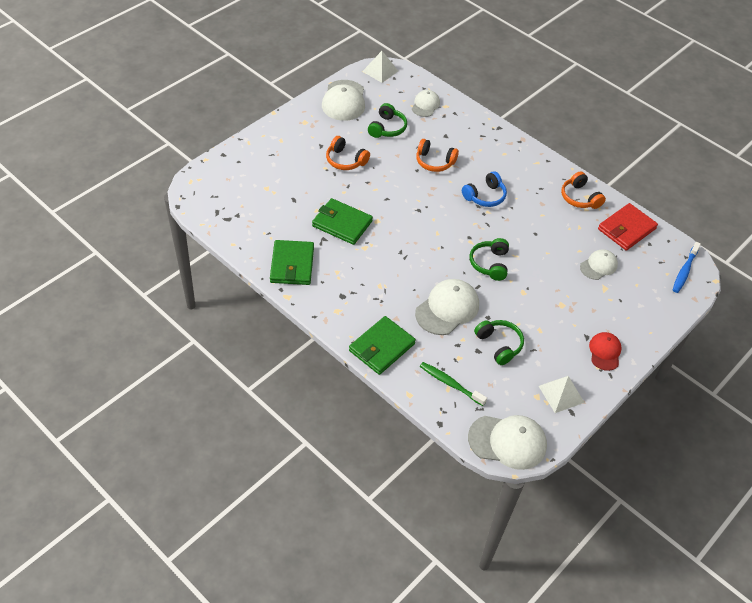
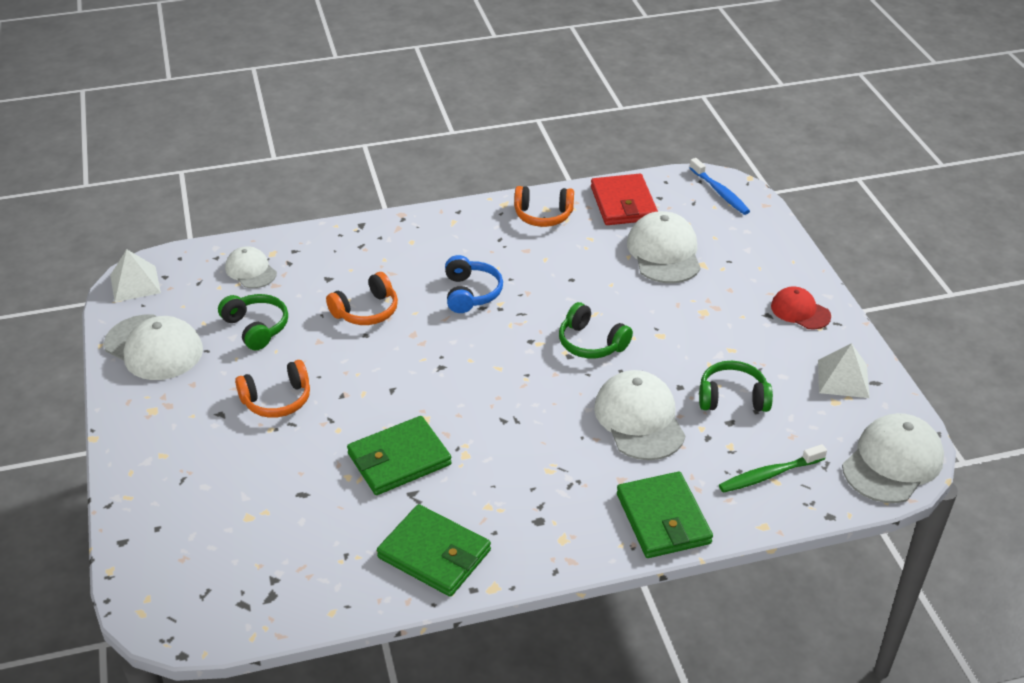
camera: 55 degrees left, 10 degrees down
white cap [580,249,618,280] -> white cap [627,211,701,283], size x1.66

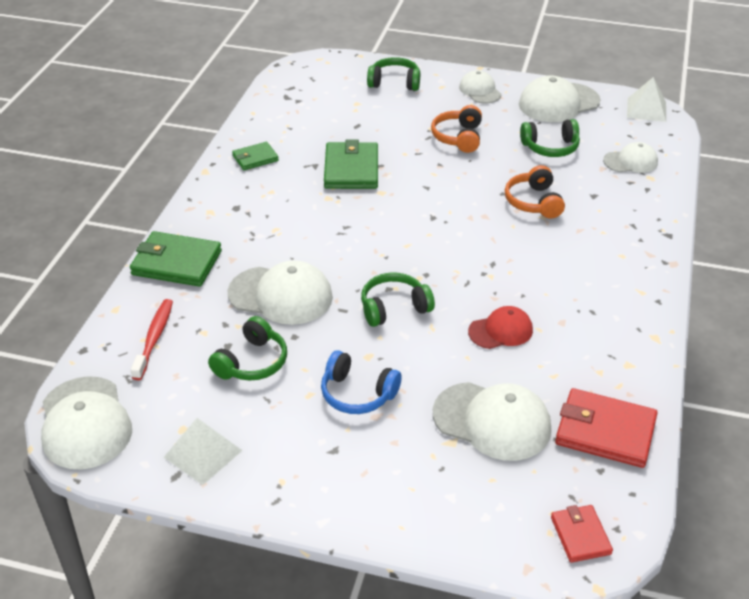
camera: 120 degrees right, 0 degrees up
green wallet [377,504,491,597] -> green wallet [232,142,279,170], size x0.58
blue headphones [445,255,503,313] -> blue headphones moved to [321,350,402,414]
orange headphones [514,186,574,227] -> none
blue toothbrush [689,158,750,215] -> red wallet [551,505,613,563]
green toothbrush [719,444,827,493] -> red toothbrush [131,299,173,380]
red cap [771,287,831,329] -> red cap moved to [468,306,533,349]
none -> green headphones [367,57,420,91]
none -> white cap [459,70,502,103]

